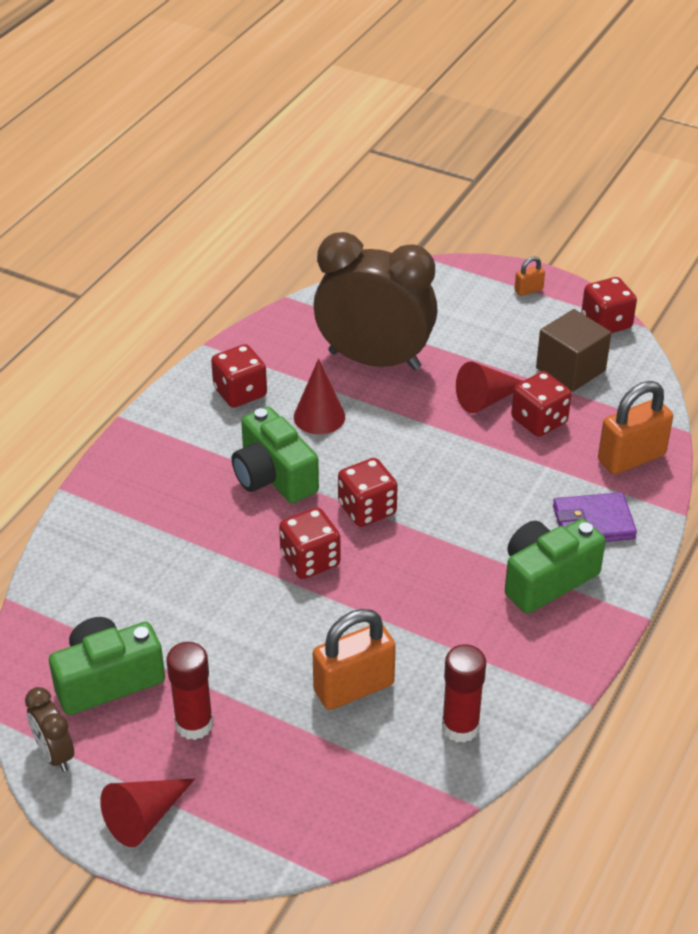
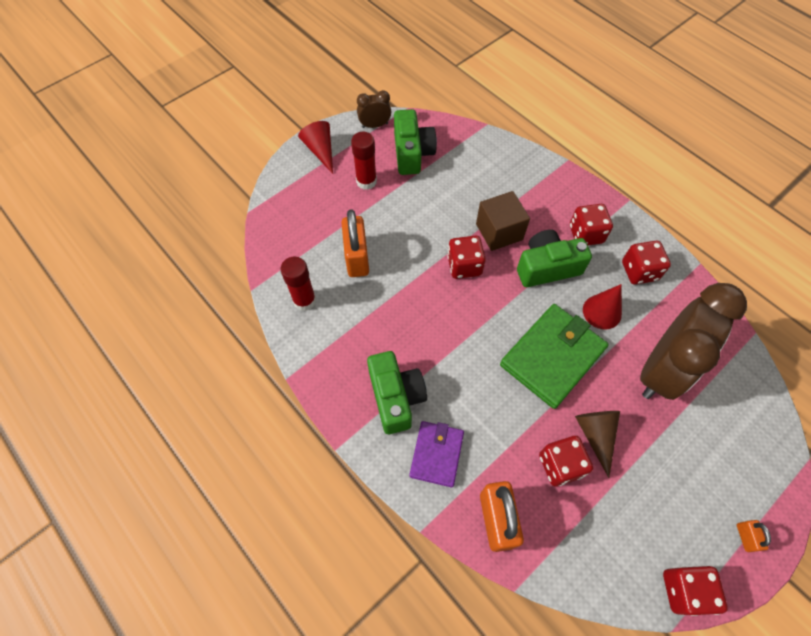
camera: 110 degrees right, 20 degrees up
red dice [338,458,398,527] -> red dice moved to [570,204,613,245]
red cone [456,361,522,413] -> brown cone [575,411,620,478]
brown cube [536,309,611,392] -> brown cube moved to [476,191,530,251]
none -> green wallet [500,304,608,409]

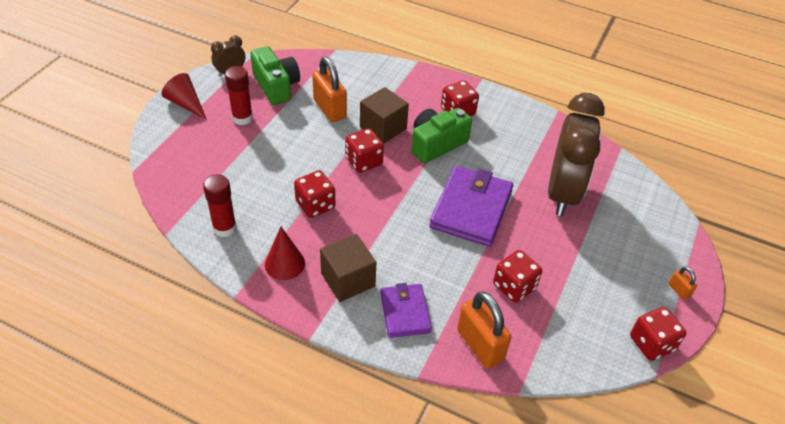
camera: 25 degrees left, 15 degrees down
orange padlock [341,209,369,277] -> orange padlock moved to [312,57,347,122]
green camera [367,351,427,434] -> brown cube [320,234,377,302]
green wallet [500,304,608,409] -> purple wallet [429,166,513,247]
brown cone [575,411,620,478] -> none
red cone [583,284,622,330] -> red cone moved to [265,227,305,280]
red dice [622,241,671,285] -> red dice moved to [294,170,335,218]

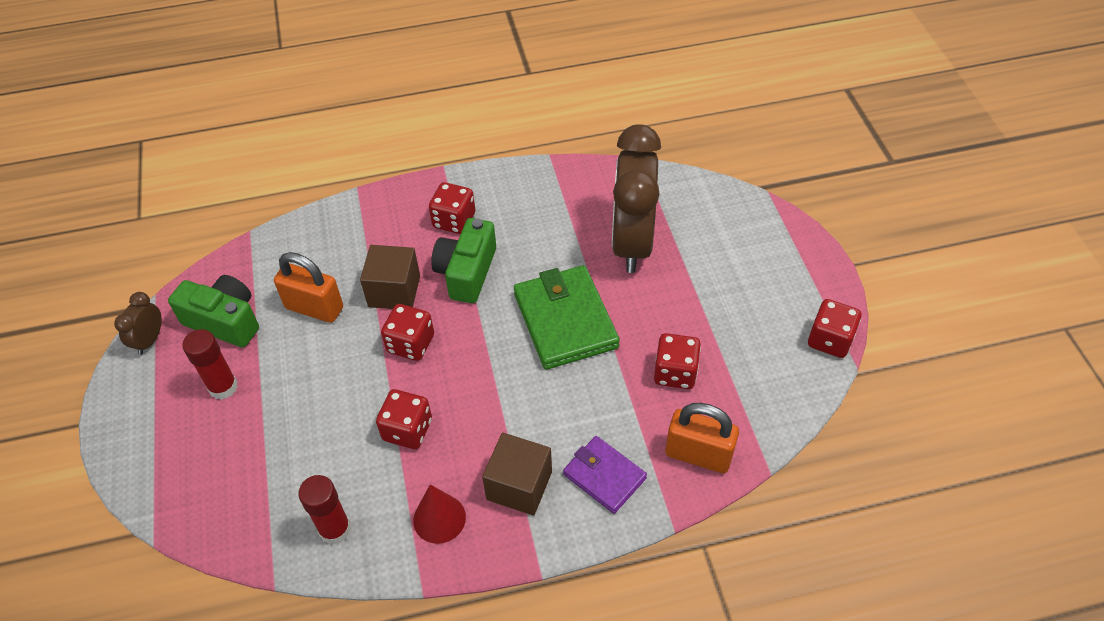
camera: 35 degrees left, 5 degrees up
red cone [161,73,207,120] -> none
purple wallet [429,166,513,247] -> green wallet [514,265,620,370]
brown clock [548,93,605,216] -> brown clock turned 150 degrees counterclockwise [612,124,661,273]
orange padlock [668,266,697,300] -> none

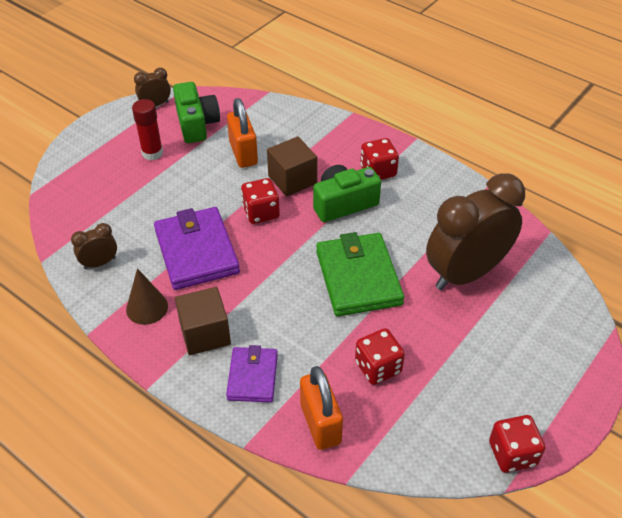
camera: 50 degrees right, 5 degrees down
red glue stick [298,475,351,545] -> brown clock [71,223,117,269]
red dice [376,389,432,449] -> purple wallet [154,207,240,290]
red cone [413,484,466,544] -> brown cone [126,268,168,325]
green wallet [514,265,620,370] -> green wallet turned 45 degrees counterclockwise [316,232,404,316]

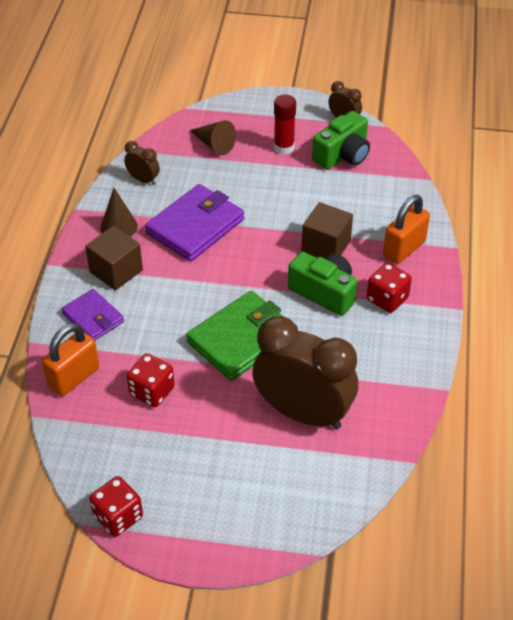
camera: 60 degrees right, 0 degrees up
purple wallet [226,345,278,403] -> purple wallet turned 75 degrees clockwise [61,289,124,340]
orange padlock [227,98,258,168] -> orange padlock moved to [383,195,430,264]
red dice [241,178,280,224] -> none
none -> brown cone [189,120,236,155]

